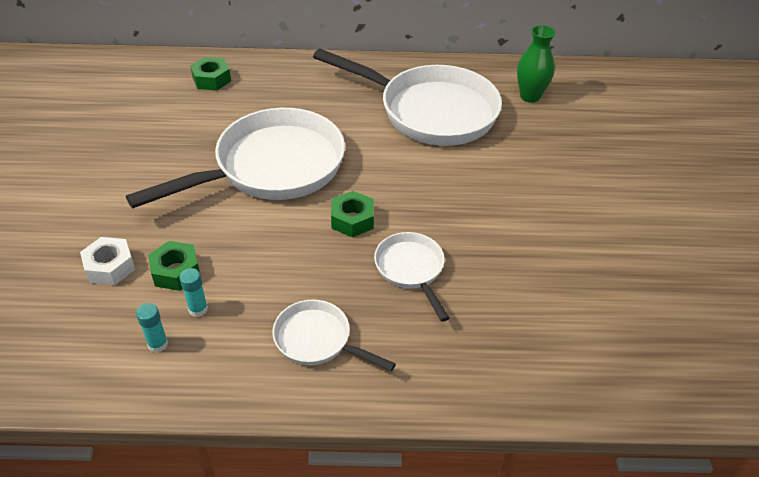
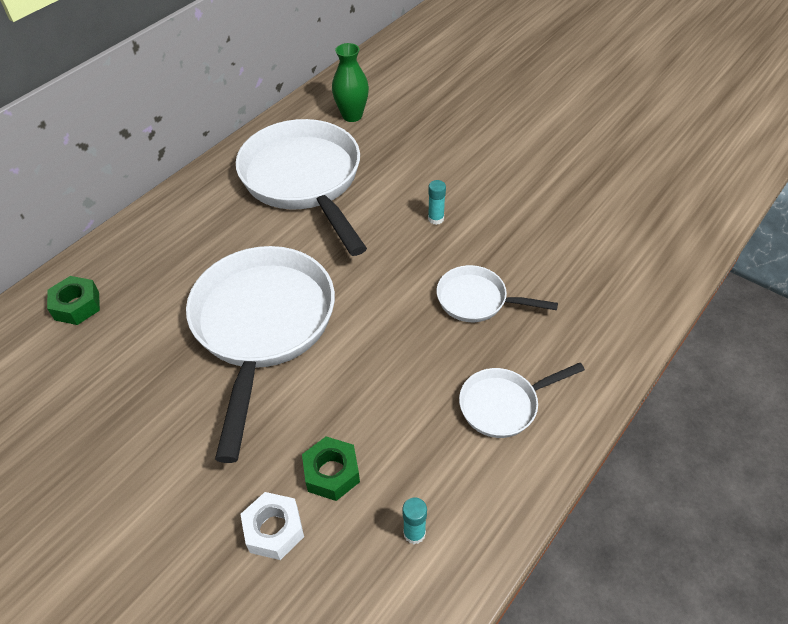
camera: 50 degrees left, 5 degrees up
turquoise glue stick [179,268,208,317] -> turquoise glue stick moved to [428,180,446,225]
white pan [313,48,502,146] -> white pan turned 90 degrees counterclockwise [236,119,367,256]
green nut [331,191,374,237] -> none

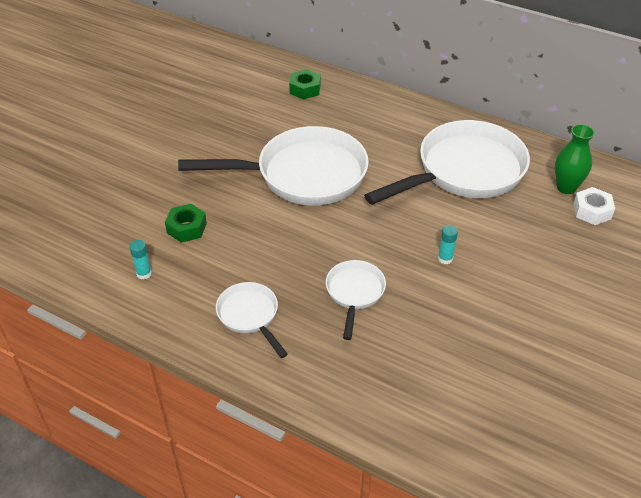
camera: 80 degrees right, 5 degrees down
white nut [240,492,304,560] -> white nut moved to [573,187,615,225]

